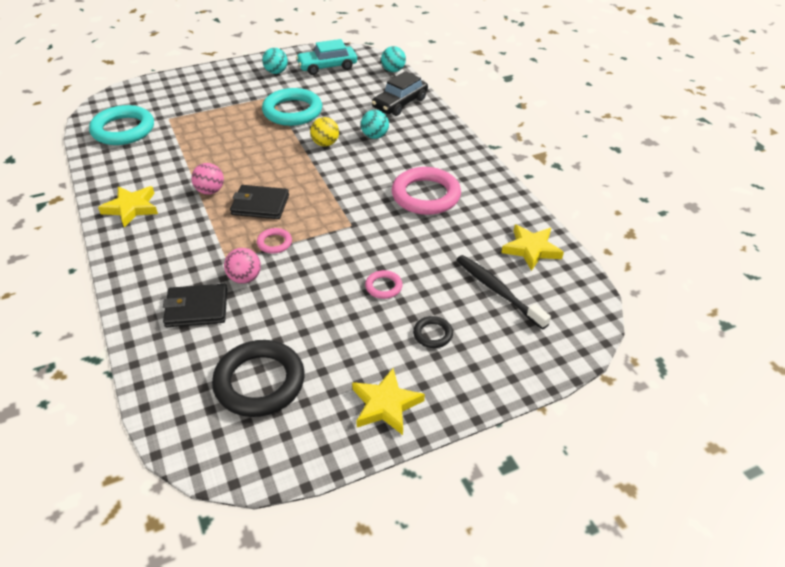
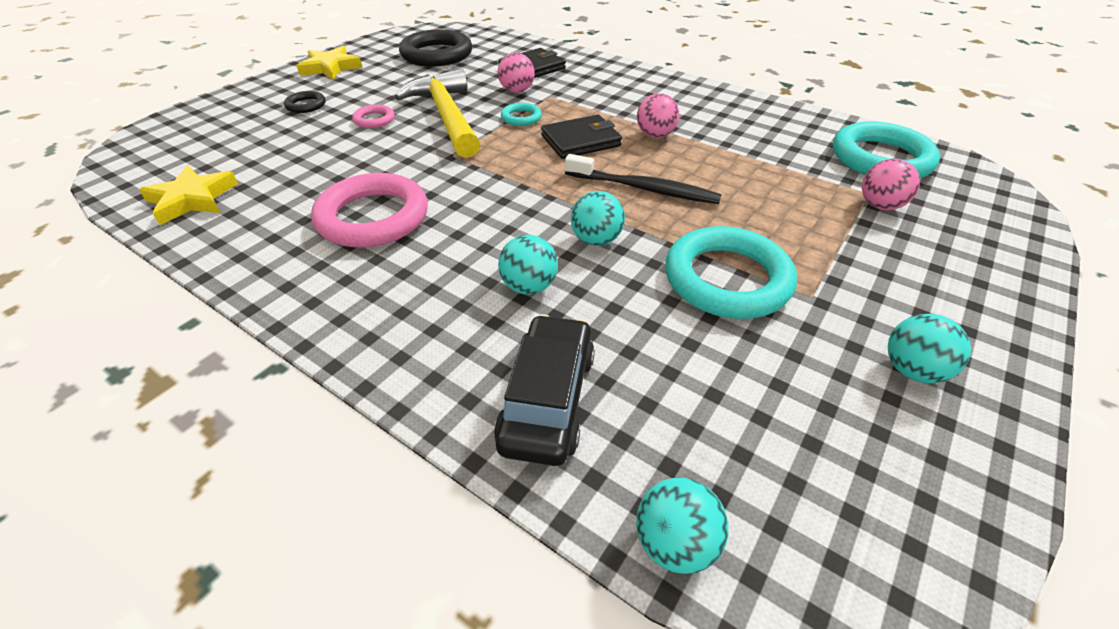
camera: 150 degrees right, 0 degrees up
yellow star [98,186,158,227] -> none
pink ring [257,228,292,254] -> turquoise ring [501,103,542,126]
turquoise car [296,39,357,75] -> none
yellow ball [310,117,339,147] -> turquoise ball [571,191,625,246]
black toothbrush [456,255,551,330] -> black toothbrush moved to [565,154,722,204]
none -> yellow hammer [394,69,480,158]
none -> pink ball [862,159,920,210]

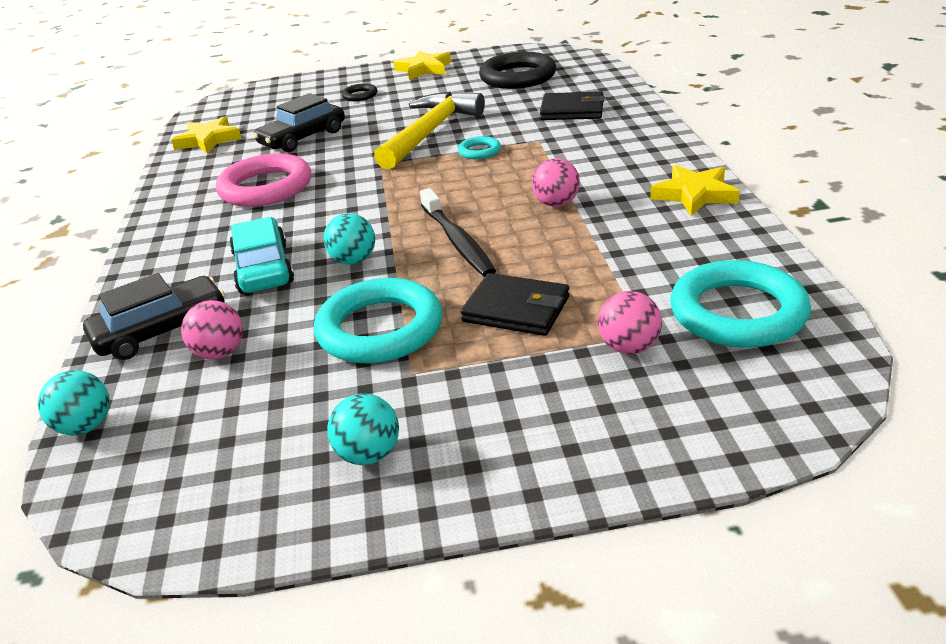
camera: 50 degrees right, 10 degrees down
pink ring [352,105,395,128] -> none
pink ball [498,52,534,93] -> pink ball moved to [181,300,243,359]
turquoise ball [498,235,558,294] -> turquoise car [229,217,294,294]
black wallet [541,115,622,159] -> black wallet moved to [461,273,570,336]
none -> black car [253,93,345,152]
none -> yellow star [650,165,740,216]

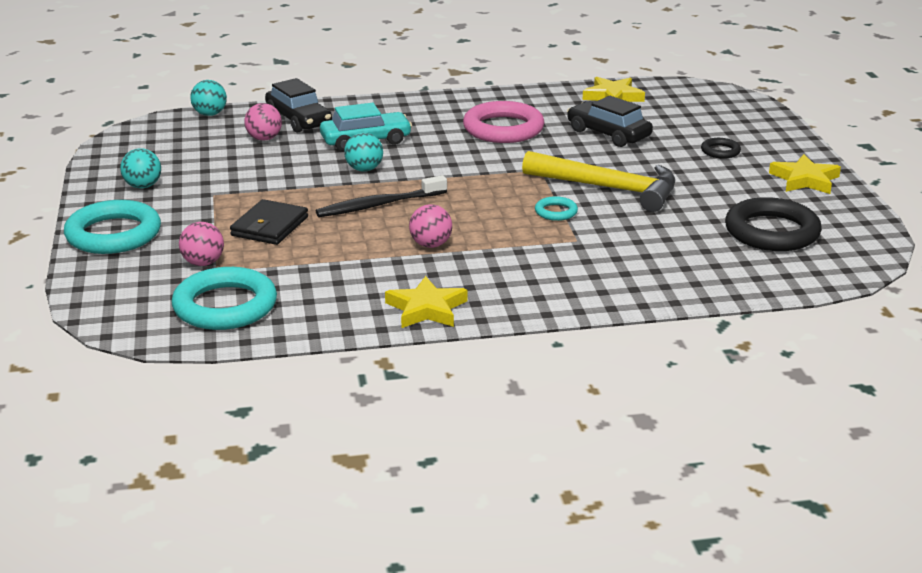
camera: 85 degrees right, 5 degrees down
turquoise ring [314,278,442,363] -> turquoise ring moved to [64,200,161,254]
black wallet [540,91,605,120] -> none

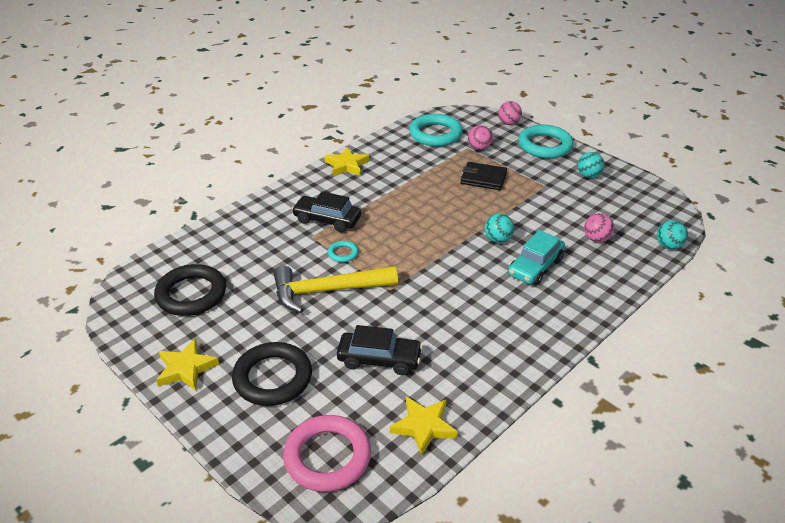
camera: 145 degrees right, 10 degrees up
black wallet [230,199,308,245] -> black wallet turned 60 degrees counterclockwise [460,162,507,190]
black car [265,78,332,133] -> black car moved to [292,191,361,232]
black toothbrush [316,175,447,217] -> none
pink ball [409,204,452,248] -> pink ball moved to [498,101,522,125]
pink ring [463,101,545,143] -> pink ring moved to [283,415,371,492]
black ring [701,138,741,159] -> black ring [232,342,312,406], size x2.14

